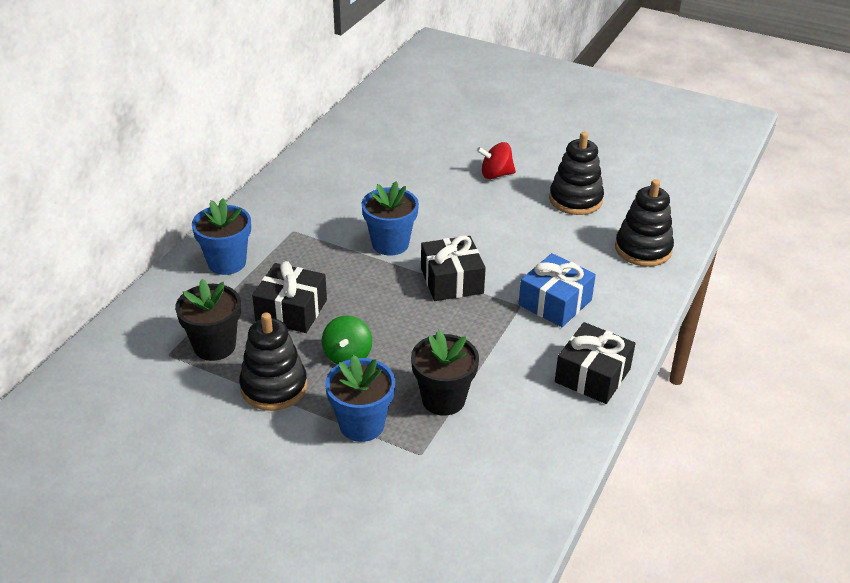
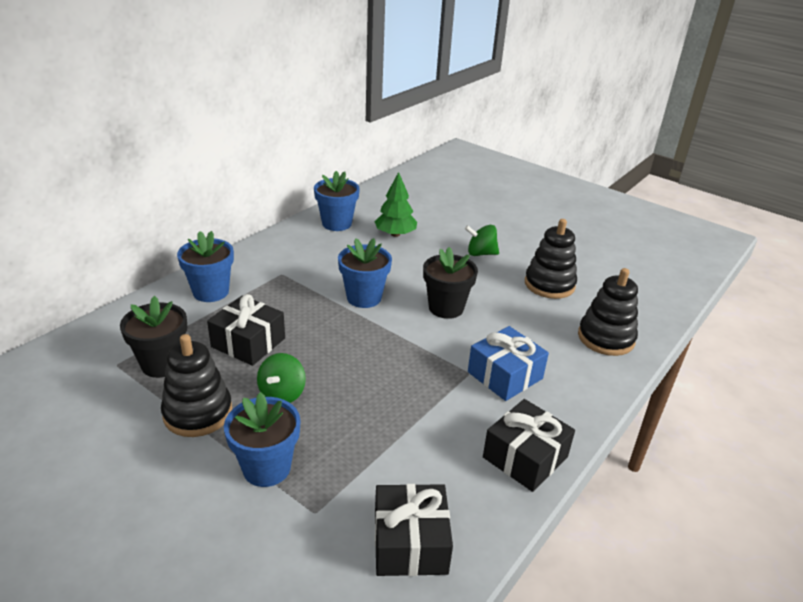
camera: 10 degrees right, 5 degrees down
black flower pot [411,330,479,416] -> black flower pot moved to [423,247,478,319]
black gift [421,235,486,301] -> black gift moved to [375,484,453,576]
red spinning top [477,142,516,179] -> green spinning top [465,225,499,256]
none -> blue flower pot [314,171,360,231]
none -> green tree [374,172,417,237]

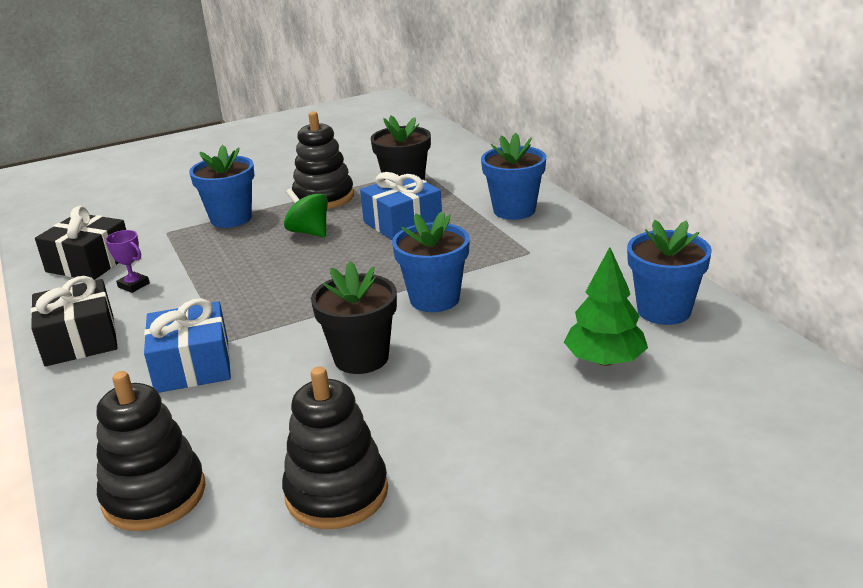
camera: 120 degrees right, 5 degrees down
black gift [207,294,285,366] -> blue gift [360,172,442,240]
green spinning top [465,225,499,256] -> none
none -> purple trophy [105,230,150,293]

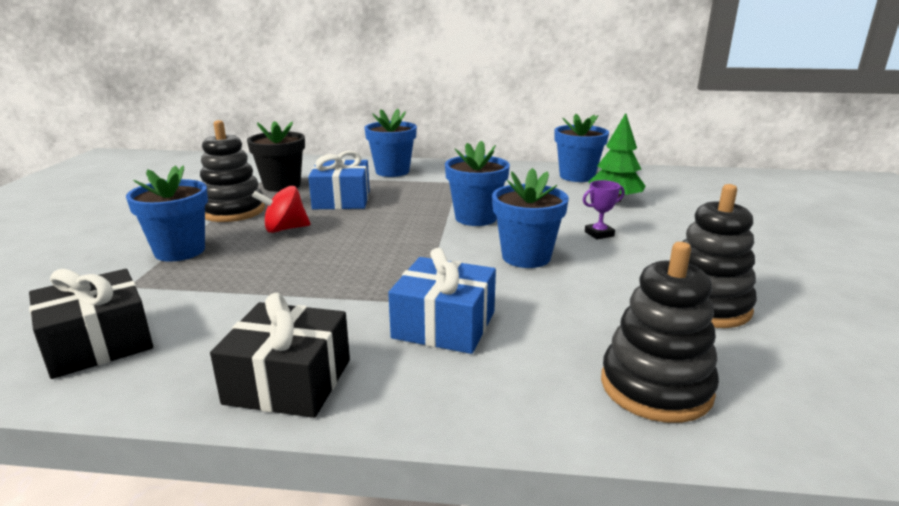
camera: 60 degrees left, 5 degrees down
purple trophy [105,230,150,293] -> purple trophy moved to [583,180,624,239]
green spinning top [284,188,328,237] -> red spinning top [252,186,310,233]
black flower pot [311,261,397,374] -> blue flower pot [492,168,569,268]

